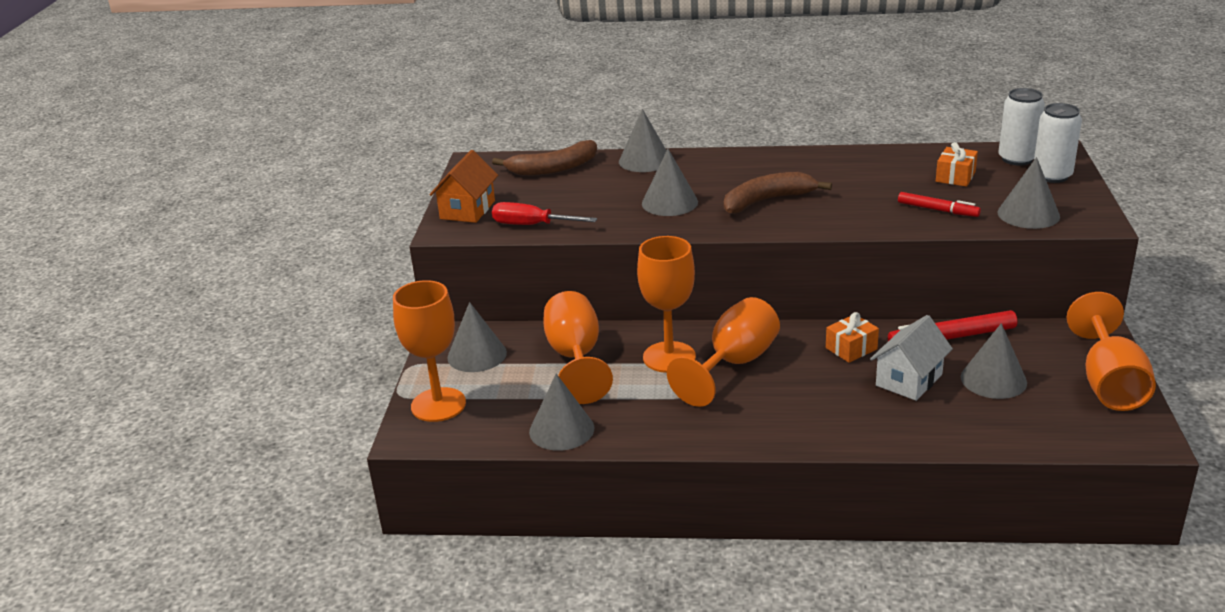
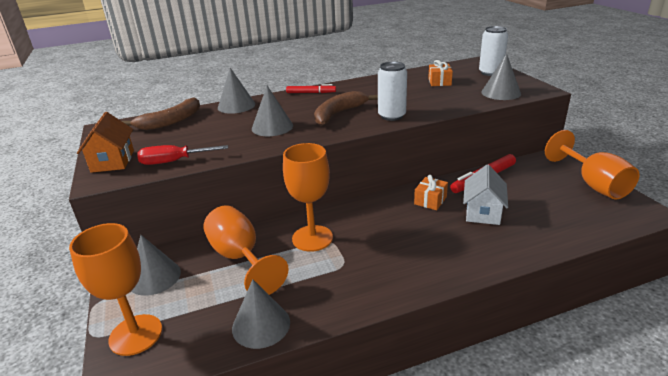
camera: 25 degrees left, 0 degrees up
orange goblet [667,297,780,407] -> none
red marker [898,192,981,217] -> red marker moved to [286,84,336,93]
grey cone [961,323,1027,399] -> none
white can [998,88,1045,166] -> white can moved to [378,62,407,121]

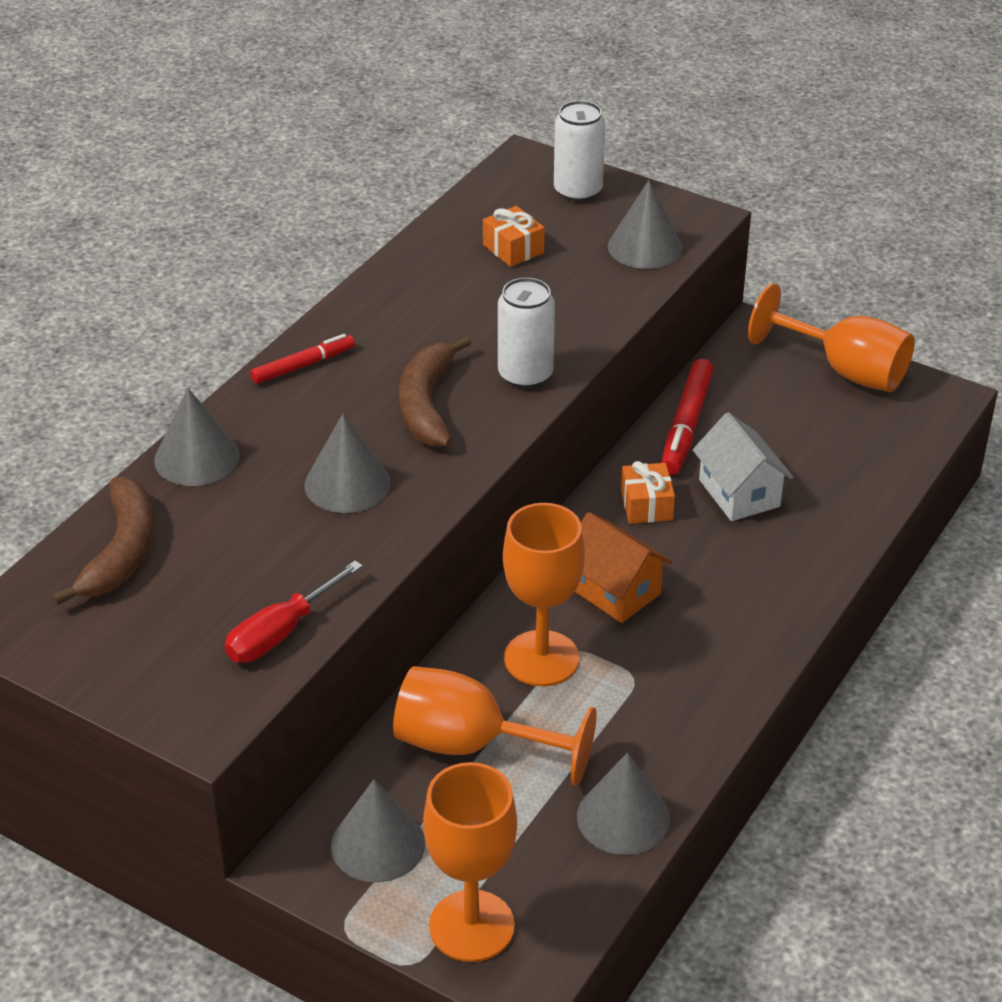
camera: 40 degrees left, 10 degrees up
orange house [77,112,134,173] -> orange house moved to [575,512,672,623]

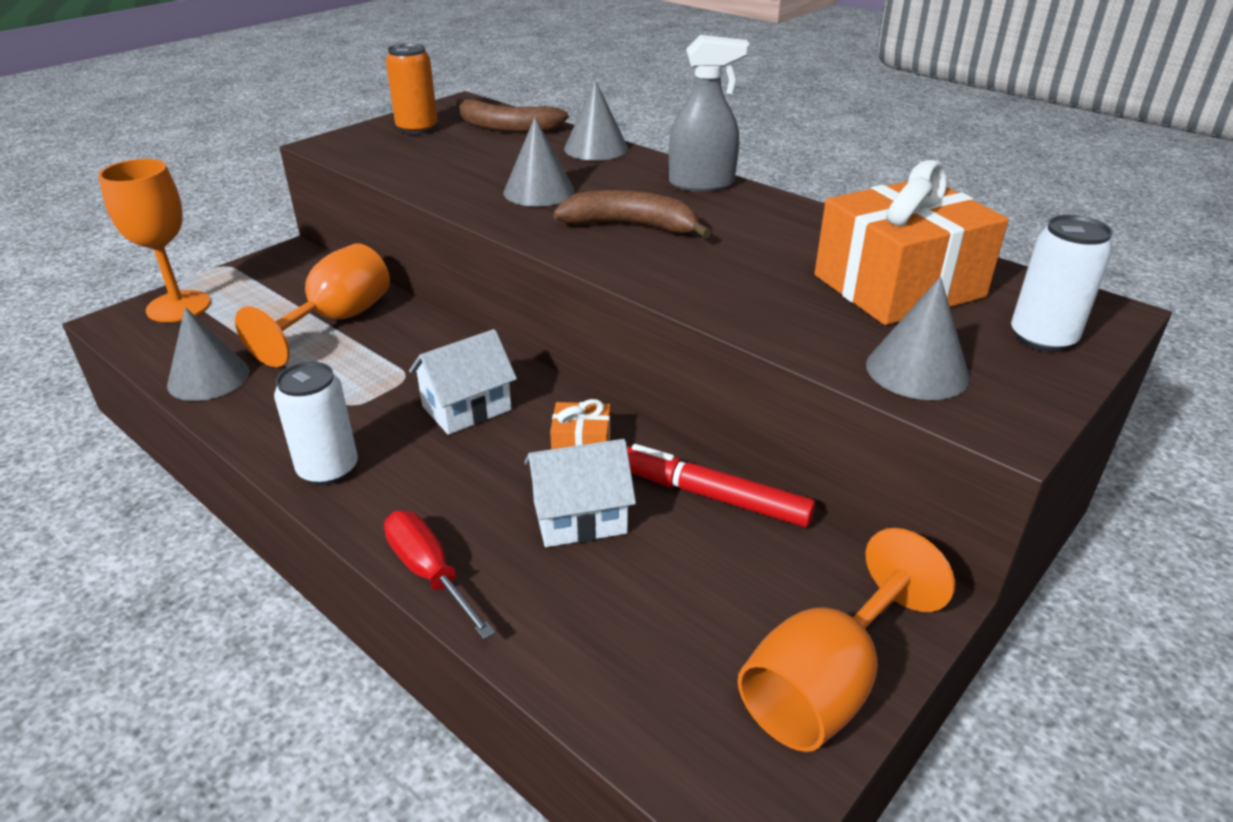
camera: 100 degrees right, 5 degrees down
red screwdriver [225,561,363,663] -> red screwdriver moved to [384,511,495,639]
red marker [250,334,355,384] -> grey spray bottle [669,35,750,192]
grey cone [331,779,425,882] -> none
orange gift [483,206,545,267] -> orange gift [815,160,1009,325], size x2.31
white can [498,278,555,389] -> white can moved to [274,362,358,485]
orange goblet [503,503,585,686] -> none
orange house [575,512,672,623] -> white house [409,329,517,435]
none -> orange can [386,43,438,135]

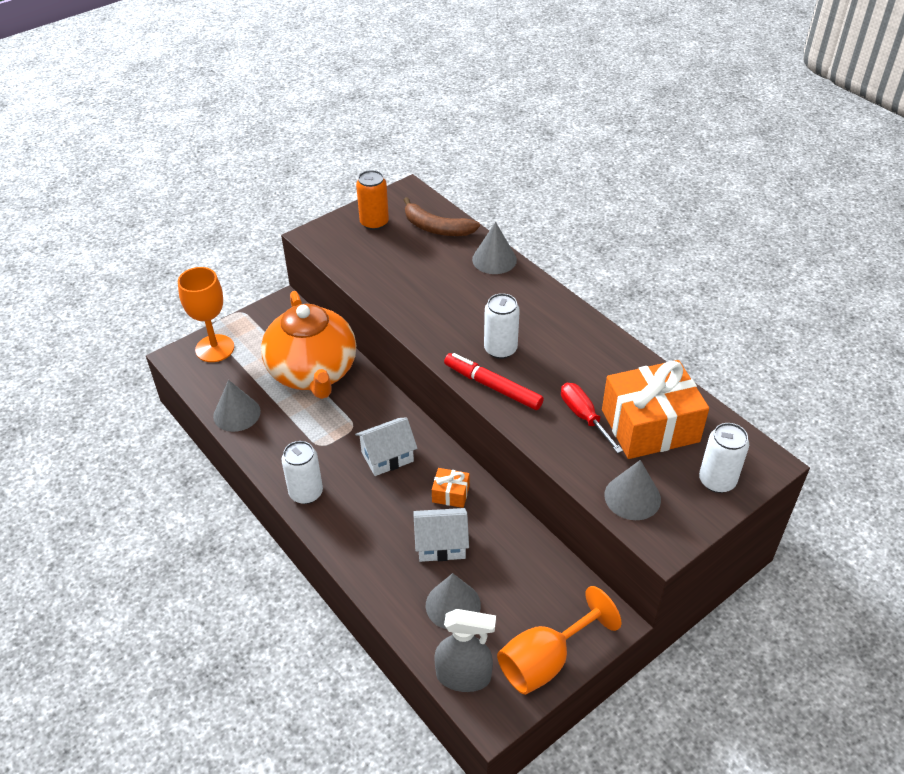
camera: 10 degrees right, 10 degrees up
orange goblet [235,244,390,367] -> orange teapot [261,291,356,399]
red screwdriver [384,511,495,639] -> red screwdriver moved to [561,383,623,453]
grey cone [503,117,575,207] -> grey cone moved to [426,573,481,629]
brown banana [553,190,711,238] -> white can [484,293,520,359]
red marker [627,444,816,527] -> red marker moved to [444,353,544,410]
grey spray bottle [669,35,750,192] -> grey spray bottle moved to [434,609,496,692]

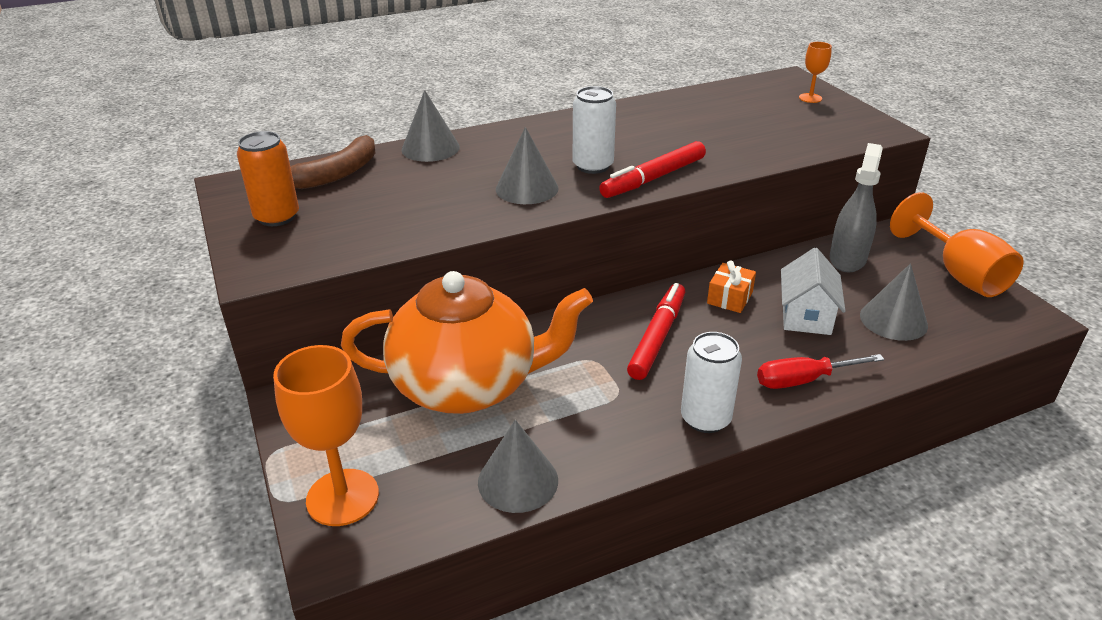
camera: 75 degrees left, 10 degrees down
white house [355,417,417,476] -> red marker [627,283,685,380]
grey spray bottle [434,609,496,692] -> grey spray bottle moved to [830,143,883,273]
red screwdriver [561,383,623,453] -> red screwdriver moved to [757,354,885,389]
orange gift [602,360,709,459] -> none
grey cone [604,460,661,520] -> grey cone moved to [496,127,559,204]
white can [699,423,749,493] -> orange goblet [799,42,832,103]

